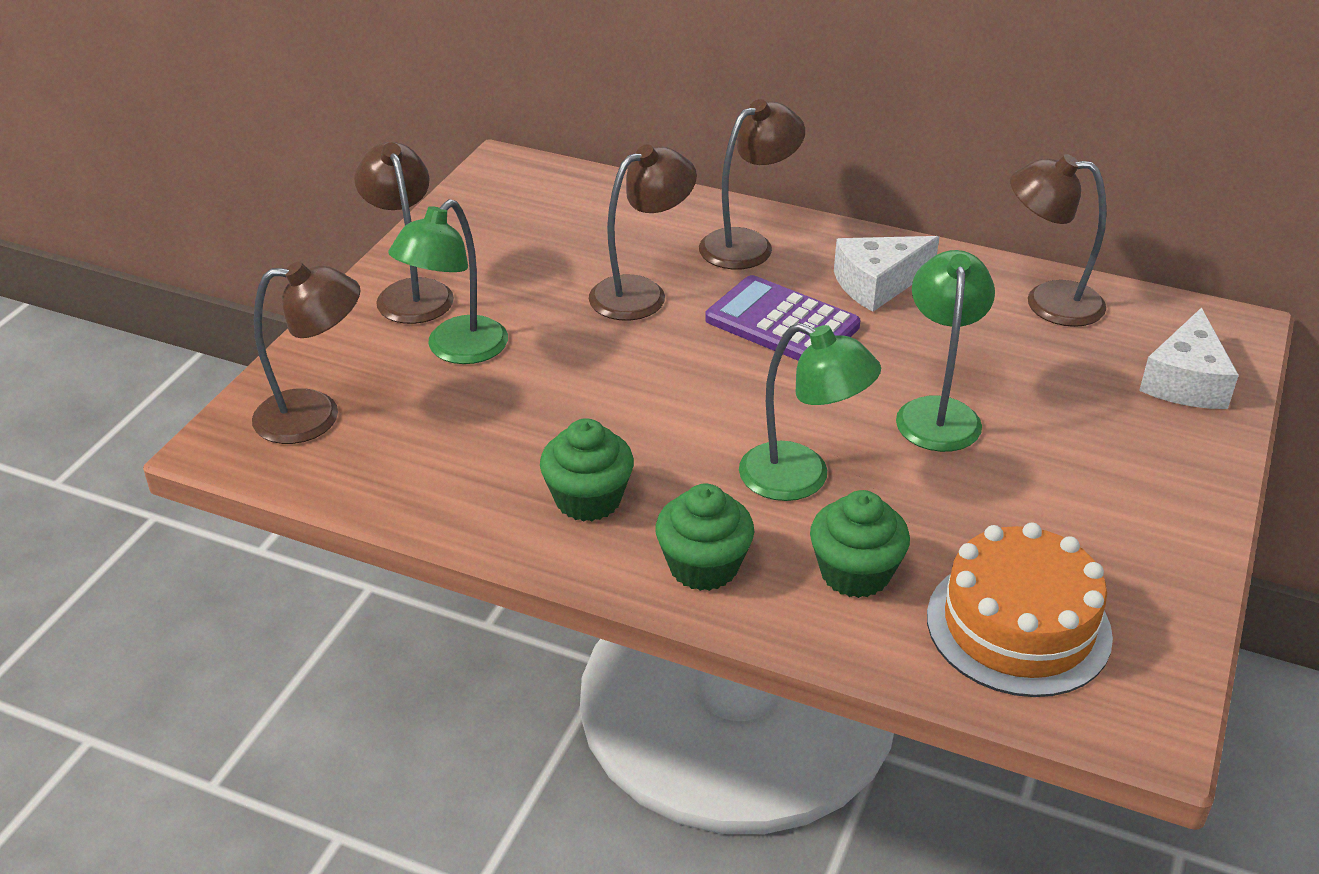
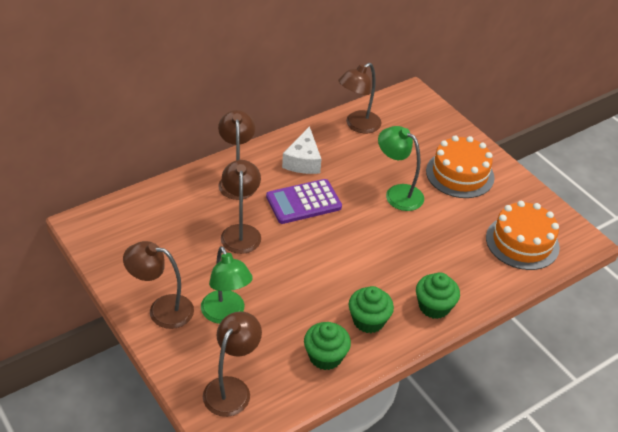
camera: 60 degrees left, 5 degrees up
green lamp [739,323,881,501] -> none
green cupcake [810,490,910,598] -> green cupcake moved to [304,322,351,370]
white cheese [1139,308,1239,409] -> none
none -> orange cake [426,135,494,198]

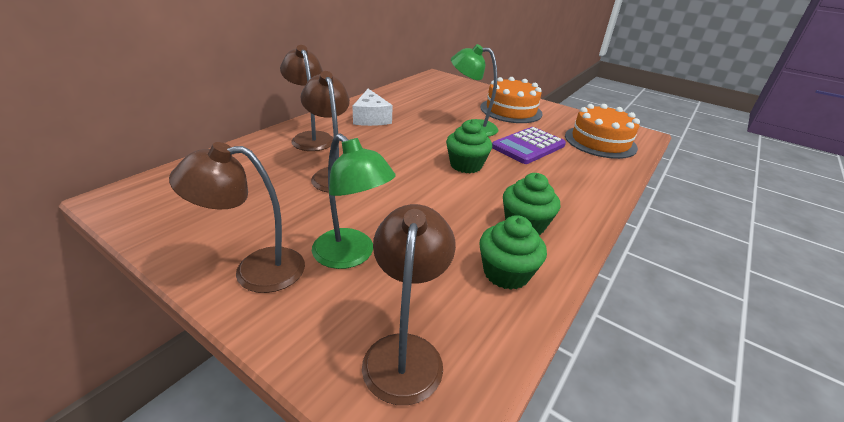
camera: 20 degrees left, 10 degrees down
purple calculator [266,179,342,224] -> purple calculator moved to [492,127,566,164]
brown lamp [338,63,382,133] -> none
green cupcake [416,273,460,319] -> green cupcake moved to [446,119,492,173]

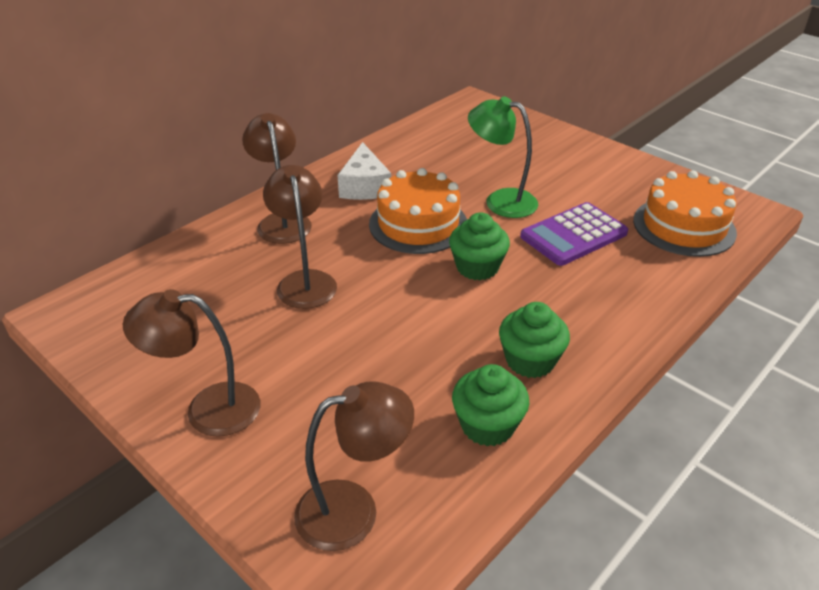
camera: 10 degrees right, 5 degrees up
green lamp [312,133,396,269] -> none
brown lamp [362,204,456,405] -> brown lamp turned 60 degrees clockwise [294,381,414,551]
orange cake [480,77,543,123] -> orange cake moved to [369,168,467,254]

